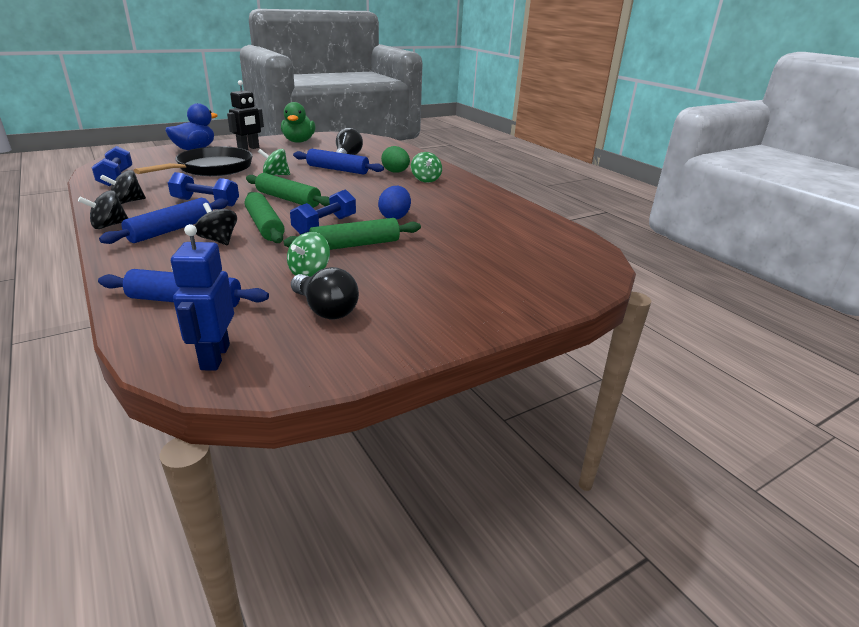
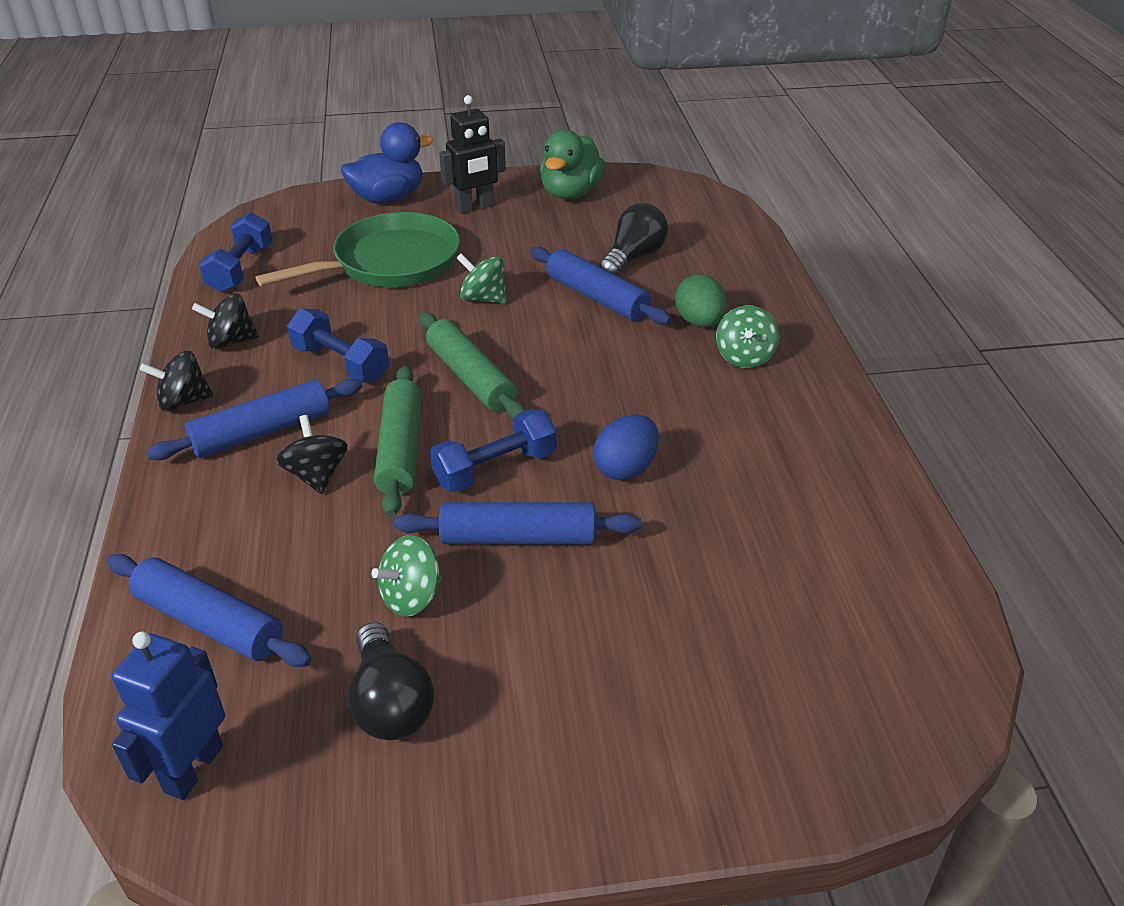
camera: 25 degrees right, 10 degrees up
black pan [134,146,253,176] -> green pan [256,212,460,287]
green rolling pin [284,218,421,250] -> blue rolling pin [394,502,641,544]

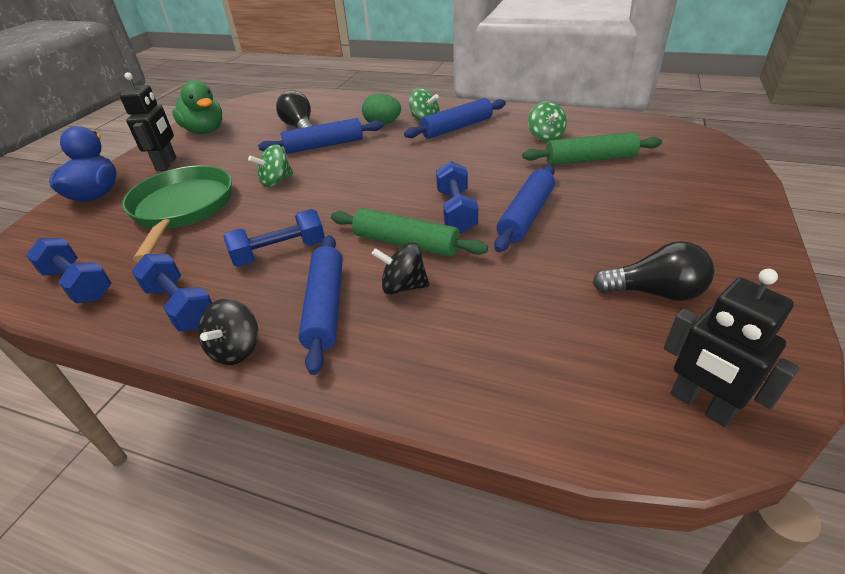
camera: 60 degrees left, 0 degrees up
blue rolling pin [107,554,312,667] -> blue rolling pin moved to [404,98,506,139]
blue robot [112,632,225,800] -> black robot [664,269,799,427]
black spinning top [192,293,259,349] -> blue dumbbell [131,254,212,331]
green spinning top [371,535,442,617] -> green spinning top moved to [528,101,567,142]
green rolling pin [420,312,526,420] -> green rolling pin moved to [522,132,662,165]
blue egg [593,414,659,480] -> none

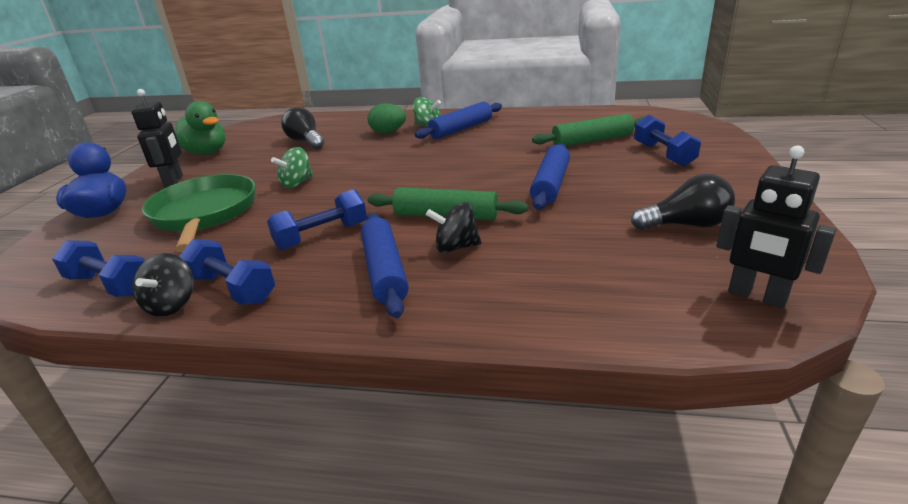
camera: 10 degrees left, 10 degrees down
black spinning top [198,299,258,365] -> black spinning top moved to [132,253,194,317]
blue rolling pin [258,118,383,154] -> none
blue dumbbell [436,161,478,233] -> blue dumbbell moved to [634,115,701,166]
green spinning top [528,101,567,142] -> none

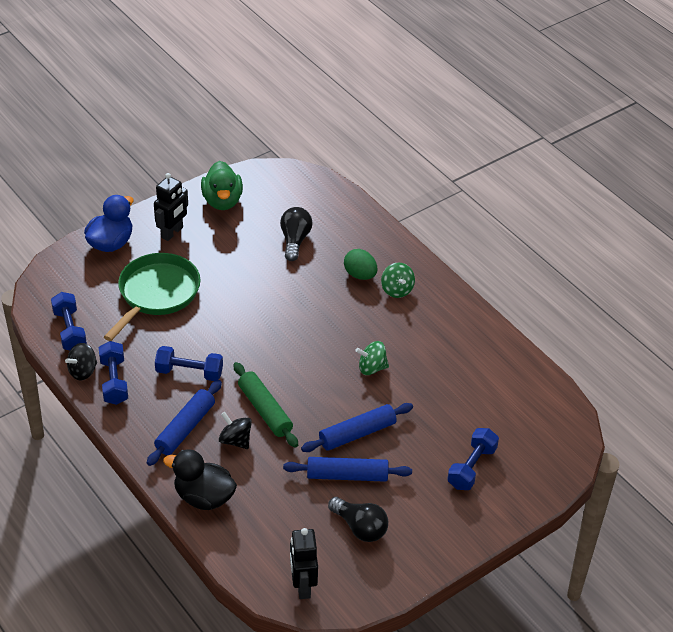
camera: 40 degrees right, 15 degrees up
green spinning top [271,147,313,188] -> green spinning top moved to [355,341,389,375]
blue rolling pin [415,102,502,139] -> blue rolling pin moved to [283,457,412,482]
green rolling pin [532,114,644,146] -> none
none -> black duck [163,449,237,510]

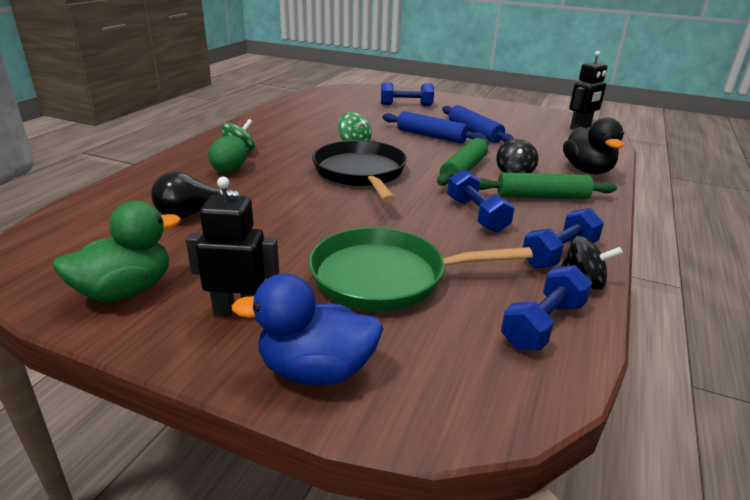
camera: 120 degrees left, 15 degrees down
blue rolling pin [147,380,222,466] -> green rolling pin [479,172,617,199]
black light bulb [328,497,388,542] -> none
none -> black pan [312,140,407,202]

